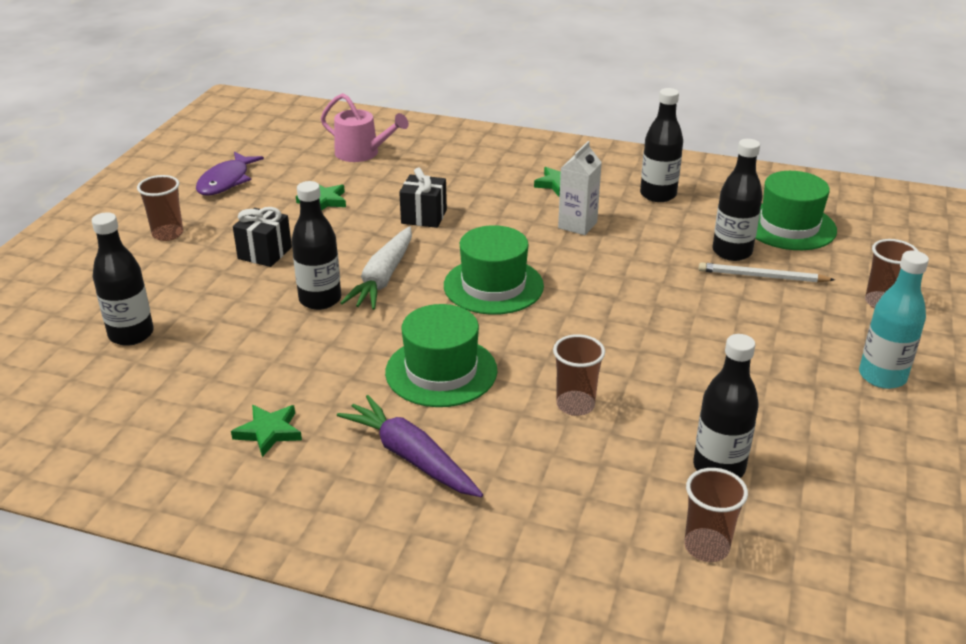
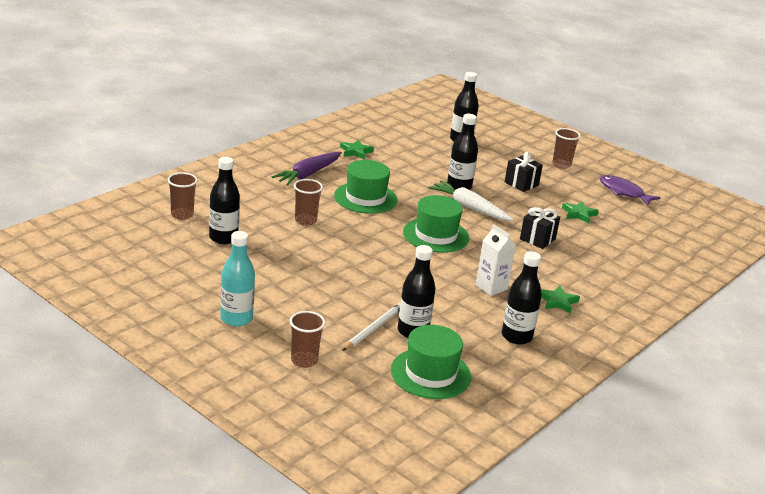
camera: 110 degrees right, 5 degrees down
pink watering can [321,93,409,162] -> none
purple carrot [337,395,483,497] -> purple carrot turned 150 degrees clockwise [272,152,342,185]

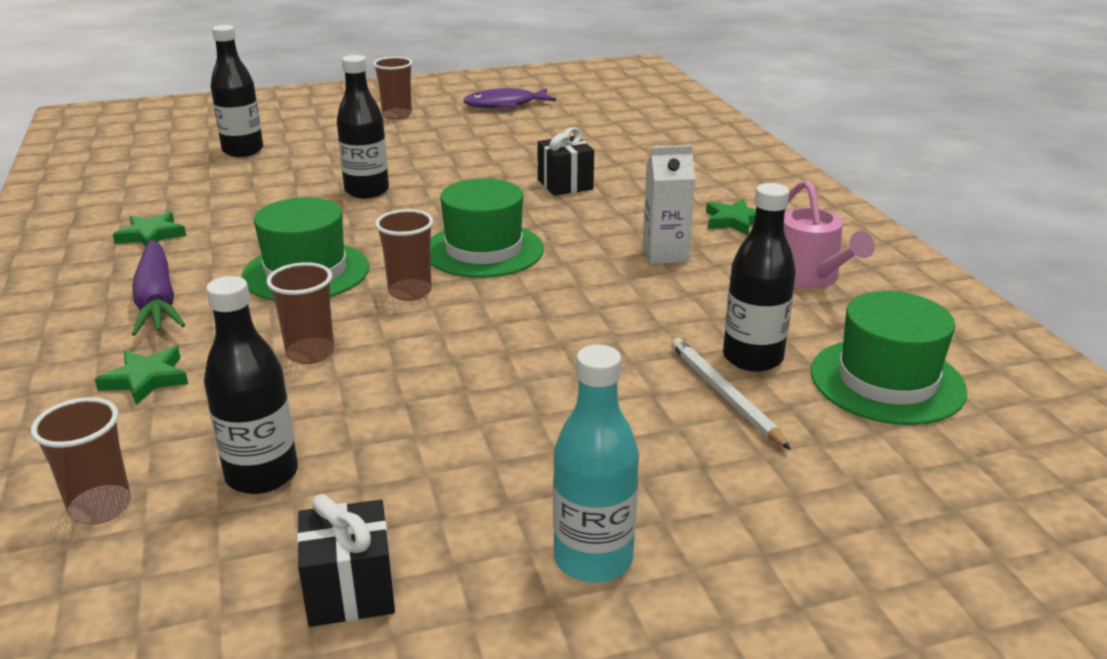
camera: 55 degrees left, 0 degrees up
brown cup [290,311,325,368] -> brown cup moved to [375,209,434,301]
white carrot [428,180,514,221] -> none
black bottle [502,251,542,345] -> pink watering can [784,180,875,288]
black gift [505,152,543,192] -> black gift moved to [297,494,395,627]
green star [562,201,599,224] -> green star moved to [95,347,188,405]

